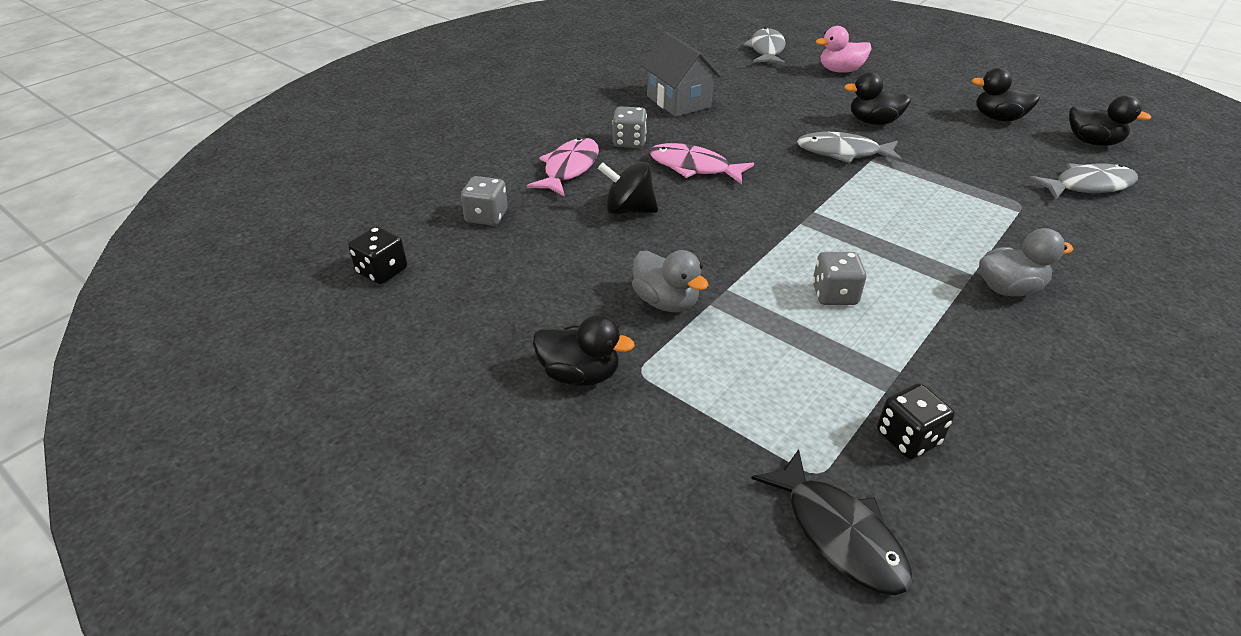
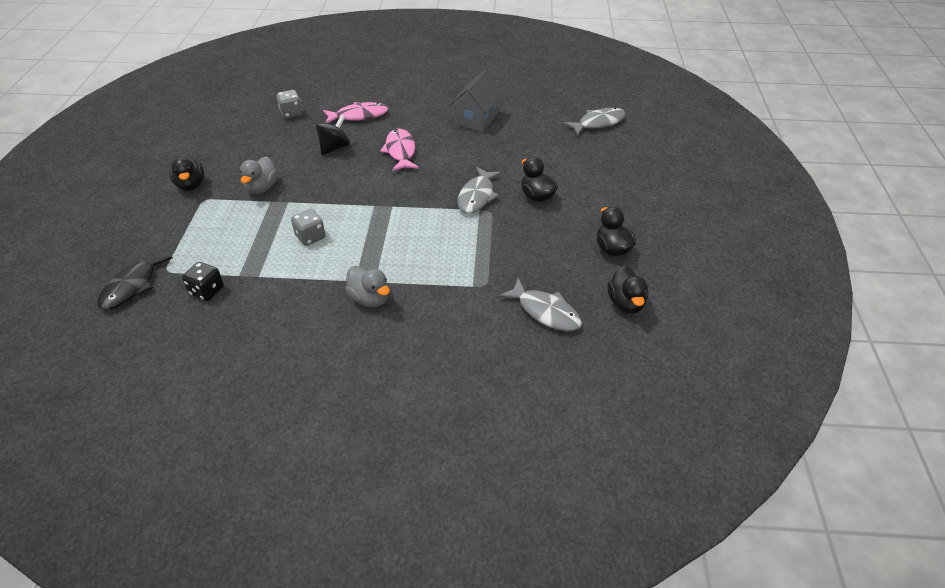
camera: 55 degrees right, 5 degrees up
black dice [348,226,407,284] -> none
black spinning top [598,162,658,215] -> black spinning top turned 60 degrees clockwise [316,115,350,155]
grey dice [612,106,647,148] -> none
grey fish [797,132,902,163] -> grey fish turned 135 degrees counterclockwise [457,167,502,213]
pink duck [816,26,871,73] -> none

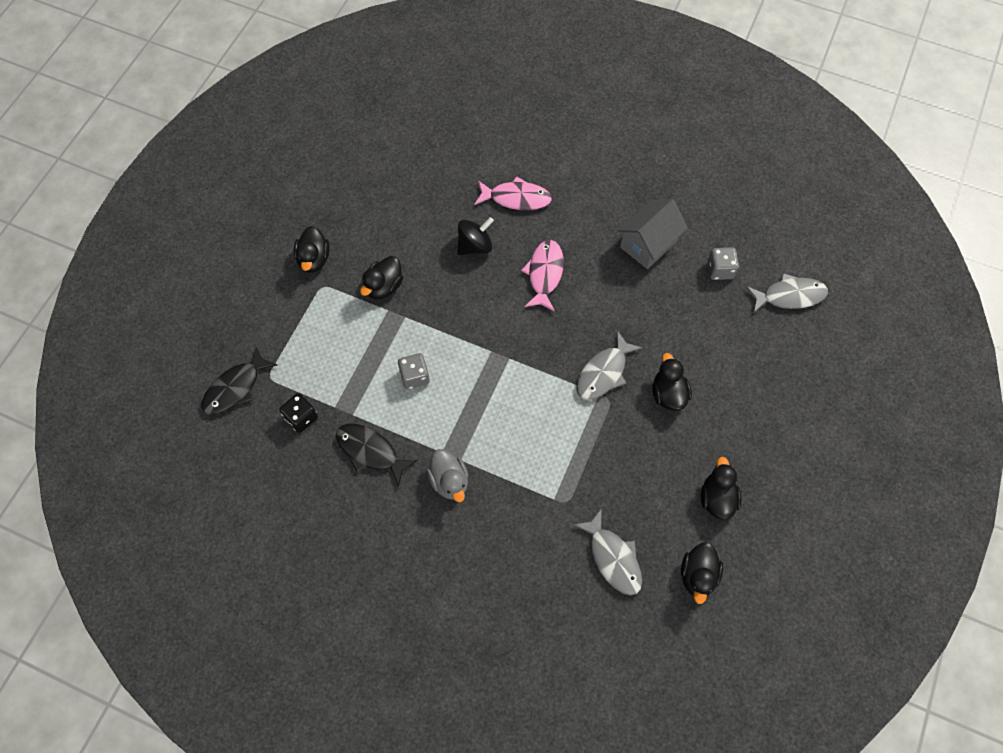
camera: 20 degrees right, 20 degrees up
grey duck [240,157,278,194] -> black duck [360,256,403,299]
grey dice [276,90,302,118] -> grey dice moved to [707,247,739,280]
none -> black fish [336,423,417,487]

